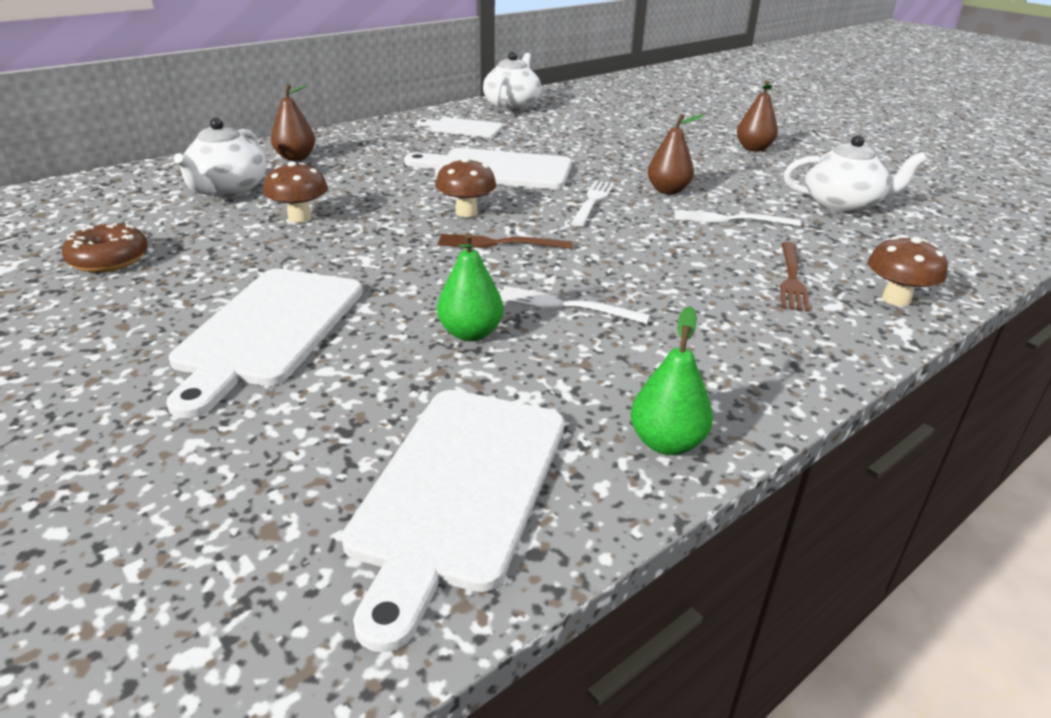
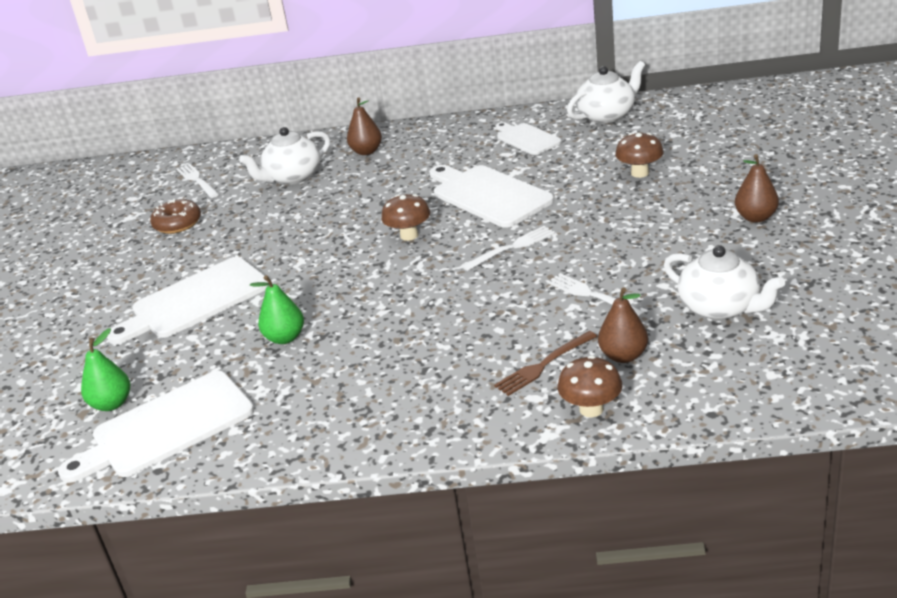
camera: 45 degrees right, 0 degrees up
brown mushroom [263,161,328,223] -> brown mushroom moved to [615,133,664,178]
brown fork [438,234,572,249] -> none
white fork [499,286,650,324] -> white fork moved to [176,164,219,198]
green pear [631,306,713,455] -> green pear moved to [81,328,130,411]
brown pear [648,114,704,194] -> brown pear moved to [598,287,648,363]

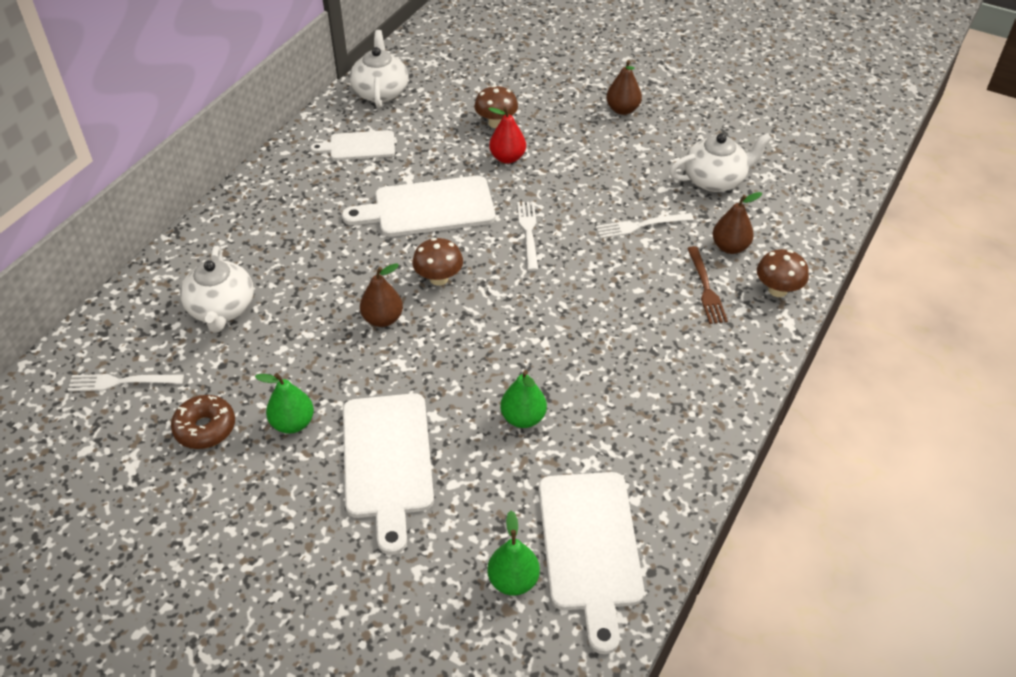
camera: 65 degrees left, 15 degrees up
brown pear [347,98,382,155] -> brown pear moved to [360,263,403,327]
none -> green pear [255,373,314,434]
none -> red pear [489,107,526,164]

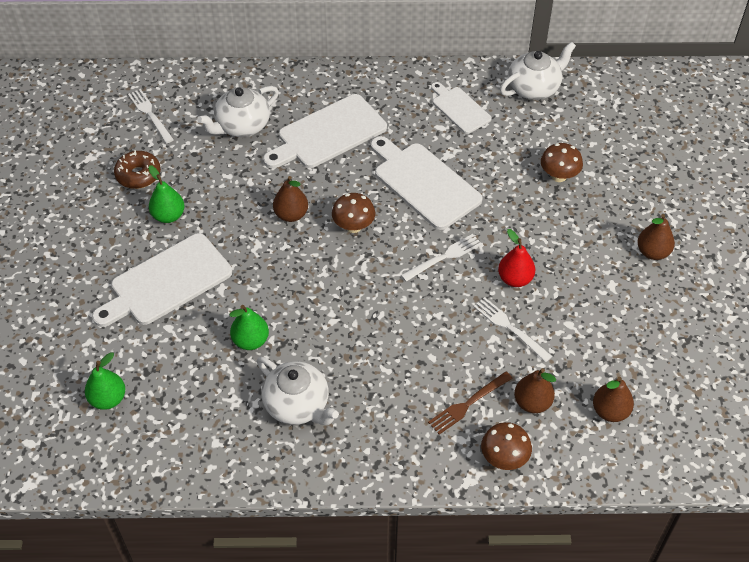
camera: 60 degrees right, 5 degrees up
red pear [489,107,526,164] -> red pear moved to [498,229,535,287]
white cutting board [539,472,644,654] -> white cutting board moved to [263,94,387,168]
white teapot [670,133,772,192] -> white teapot moved to [257,357,339,425]
none -> brown pear [593,377,634,422]

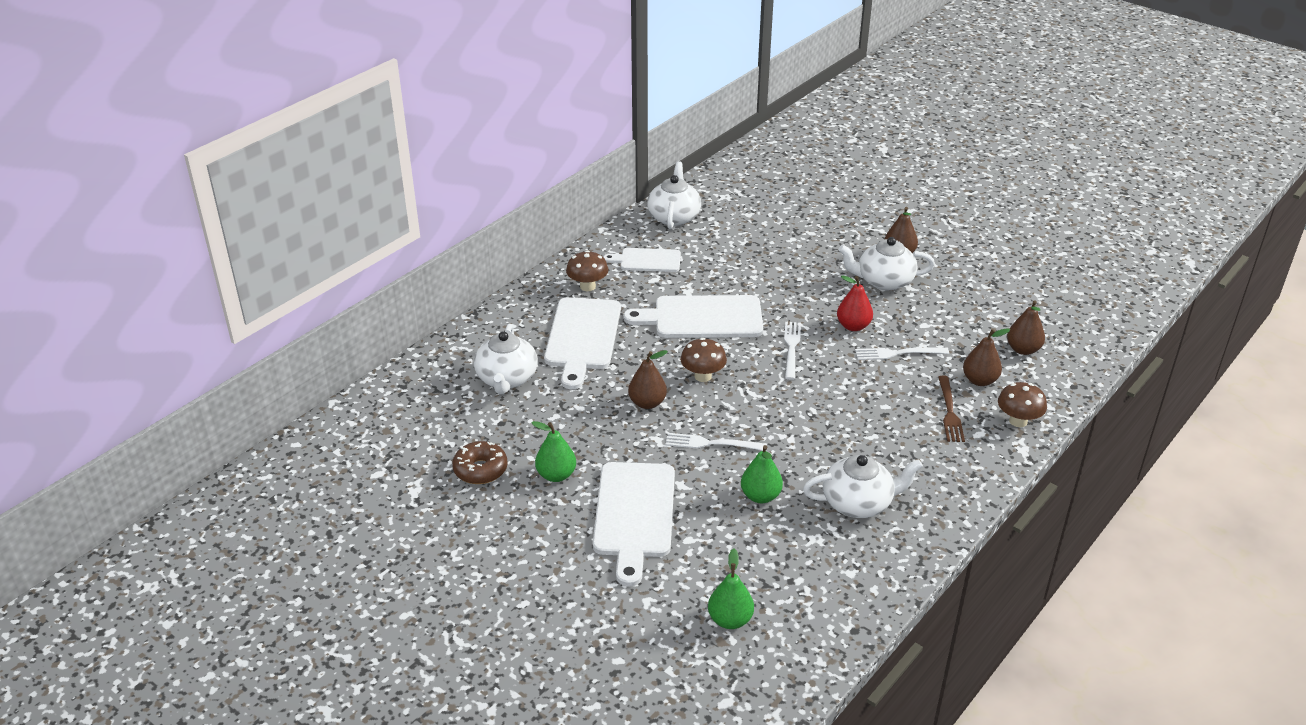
camera: 50 degrees left, 15 degrees down
white fork [128,89,174,143] -> white fork moved to [666,433,767,451]
brown mushroom [541,143,583,182] -> brown mushroom moved to [566,250,608,291]
none -> white teapot [838,237,935,291]

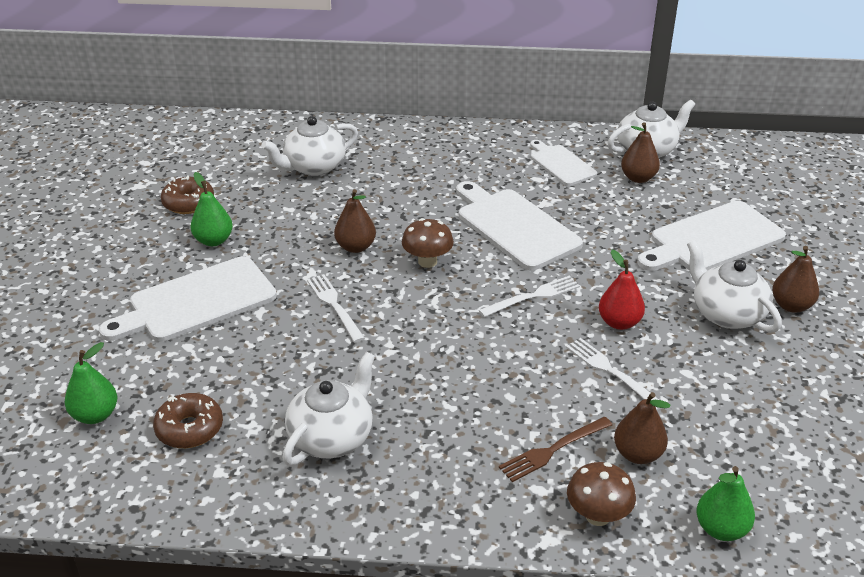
camera: 55 degrees right, 0 degrees up
white cutting board [544,297,621,389] -> white cutting board moved to [637,201,786,271]
brown mushroom [566,250,608,291] -> none
green pear [741,445,783,503] -> green pear moved to [696,466,755,541]
white teapot [803,455,923,518] -> white teapot turned 105 degrees counterclockwise [283,352,375,466]
brown pear [1007,300,1045,355] -> brown pear moved to [621,122,660,183]
none -> brown donut [153,393,223,448]

